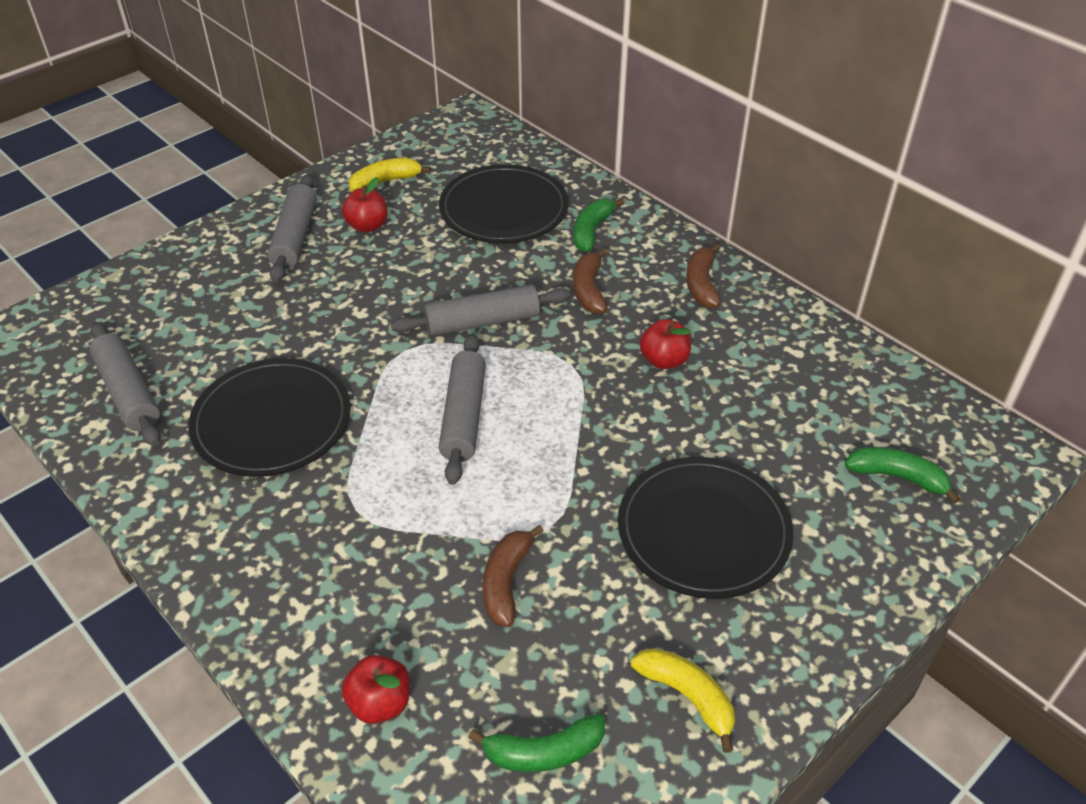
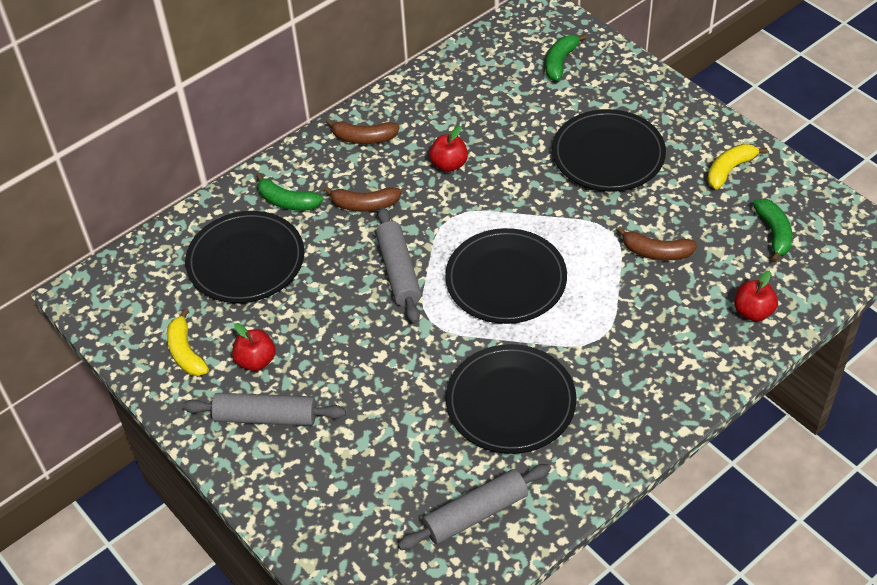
camera: 85 degrees left, 5 degrees up
grey rolling pin [439,334,486,485] -> black plate [445,228,567,324]

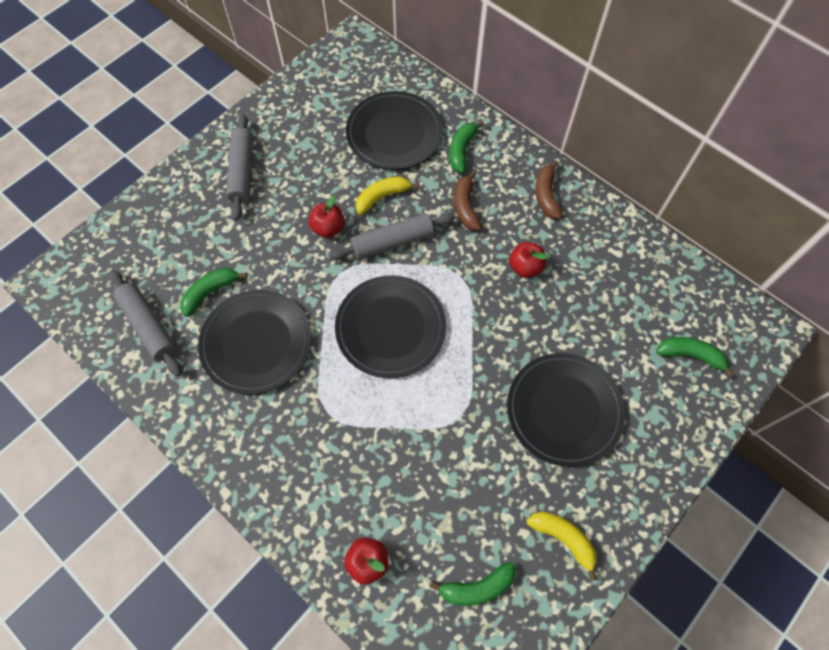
camera: 80 degrees right, 15 degrees up
yellow banana [167,309,209,376] -> yellow banana moved to [355,176,419,215]
red apple [232,323,276,371] -> red apple moved to [309,195,345,238]
brown banana [617,227,697,260] -> none
none -> green banana [180,268,247,317]

